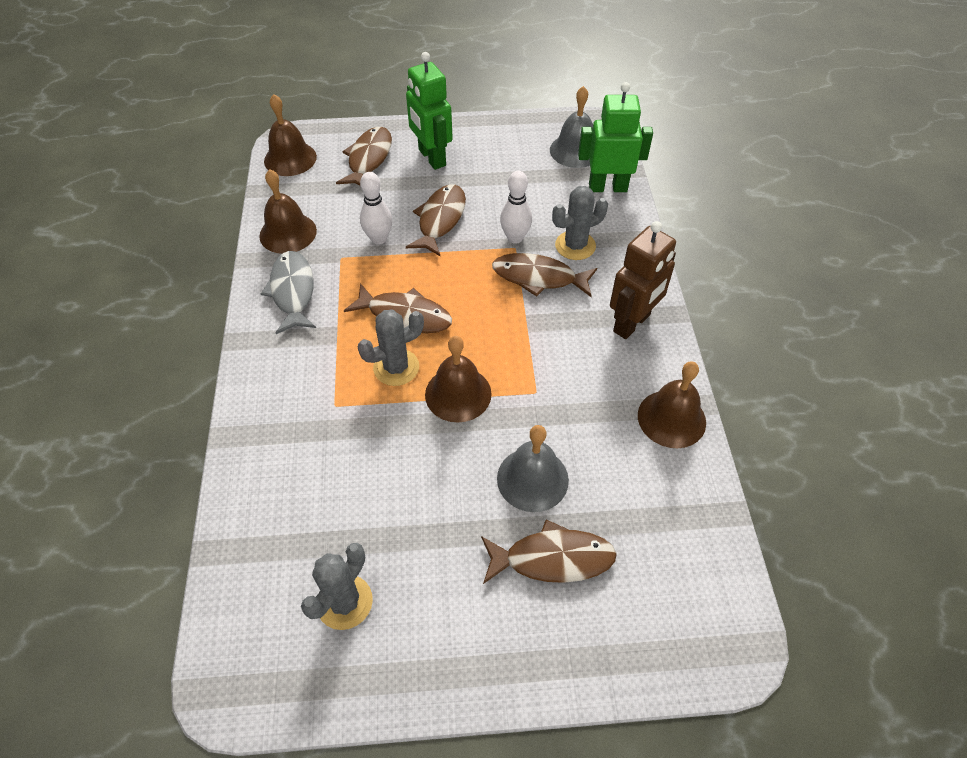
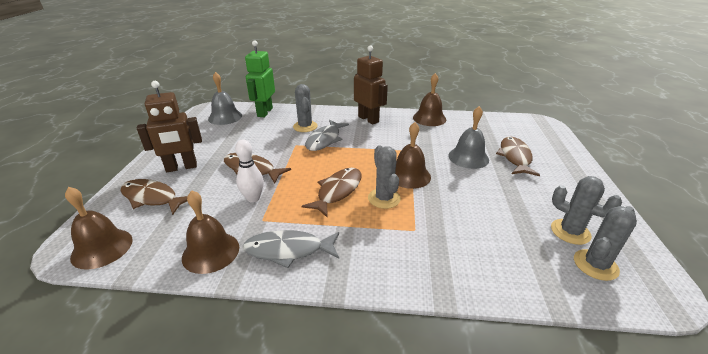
camera: 80 degrees left, 20 degrees down
green robot [406,52,453,170] -> brown robot [137,81,202,172]
brown fish [492,253,597,297] -> grey fish [305,120,349,151]
white bowling pin [500,171,532,244] -> none
none -> grey cactus [574,206,637,281]

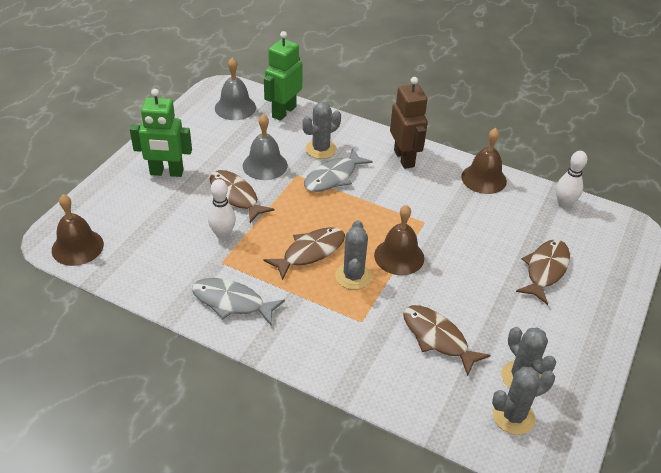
camera: 20 degrees right, 10 degrees up
brown fish [120,179,187,215] -> brown fish moved to [403,305,491,376]
brown robot [137,81,202,172] -> green robot [130,89,192,177]
brown bell [182,190,239,274] -> none
grey cactus [293,84,318,132] -> grey cactus turned 45 degrees clockwise [302,102,341,159]
grey bell [448,106,489,169] -> grey bell moved to [243,114,288,180]
none -> white bowling pin [556,151,587,209]

